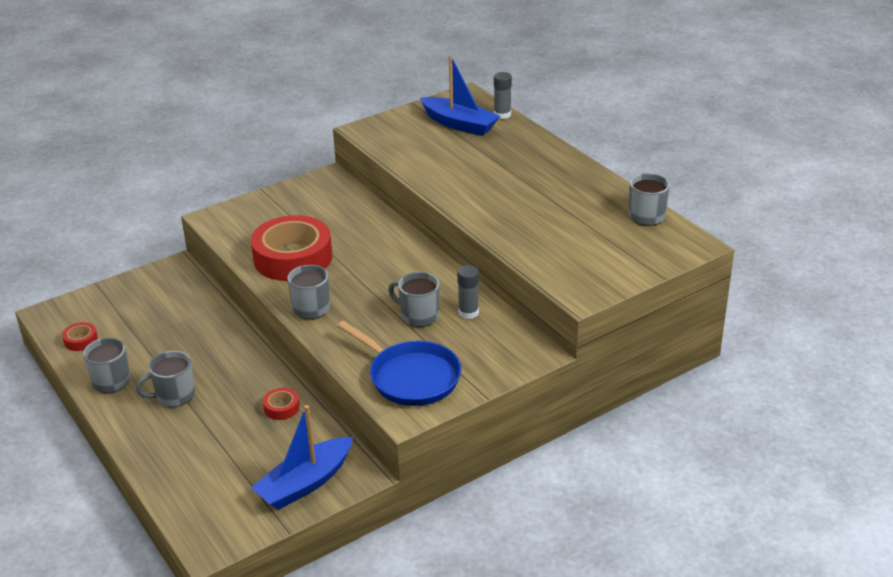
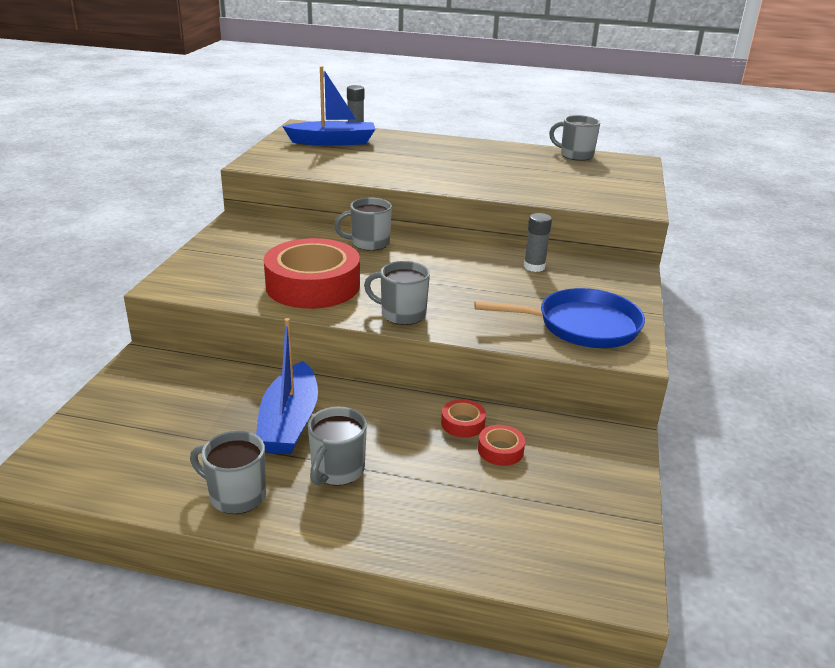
camera: 45 degrees left, 5 degrees down
red tape [62,322,98,351] -> red tape moved to [478,425,525,466]
blue boat [251,405,353,510] -> blue boat moved to [256,318,318,454]
grey mug [388,272,439,327] -> grey mug moved to [334,198,392,251]

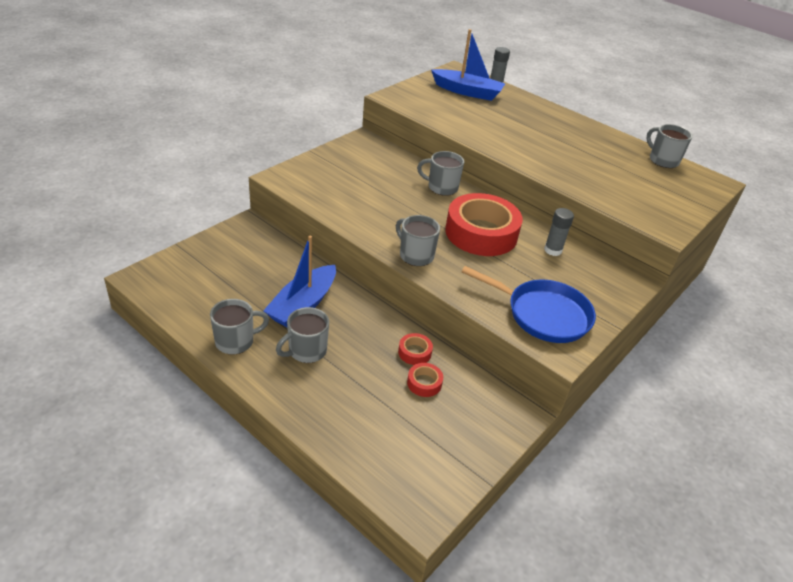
camera: 25 degrees right, 10 degrees up
grey mug [190,431,266,514] -> grey mug turned 105 degrees clockwise [210,299,269,355]
red tape [264,238,360,309] -> red tape moved to [445,193,523,256]

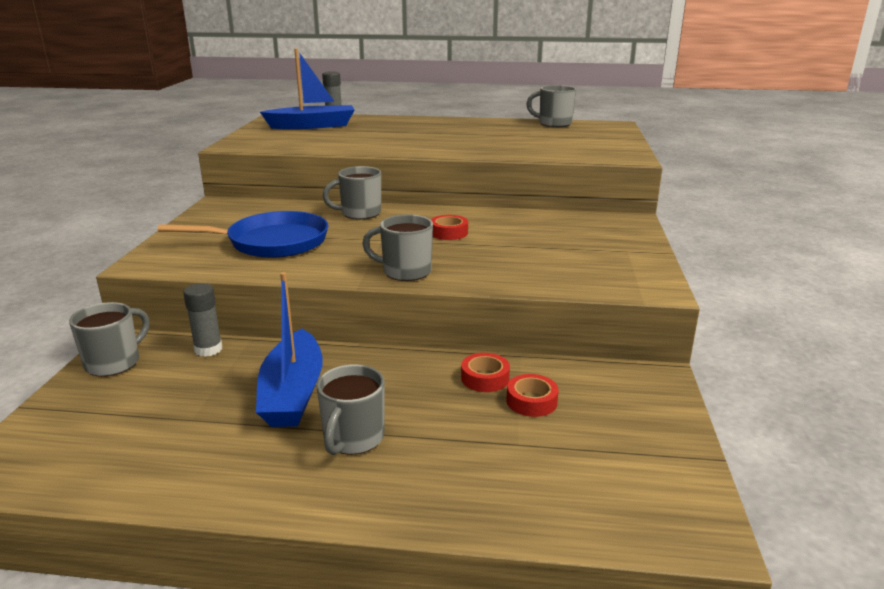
camera: 30 degrees left, 15 degrees down
grey mug [210,299,269,355] -> grey mug moved to [69,302,150,377]
red tape [445,193,523,256] -> red tape [431,215,468,240], size x0.41
blue pan [462,266,596,343] -> blue pan moved to [158,211,328,258]
grey glue stick [544,208,574,256] -> grey glue stick moved to [183,283,222,357]

